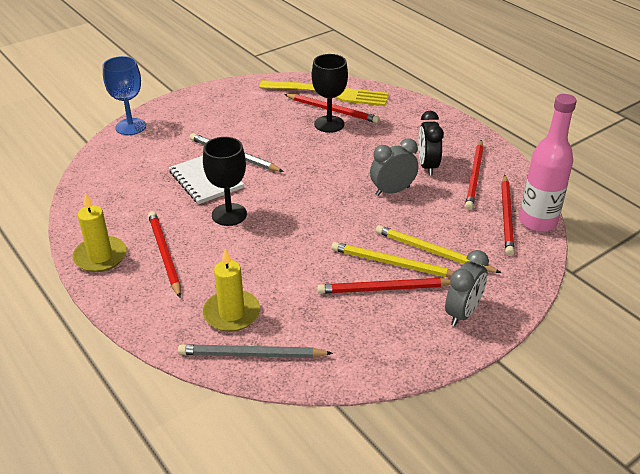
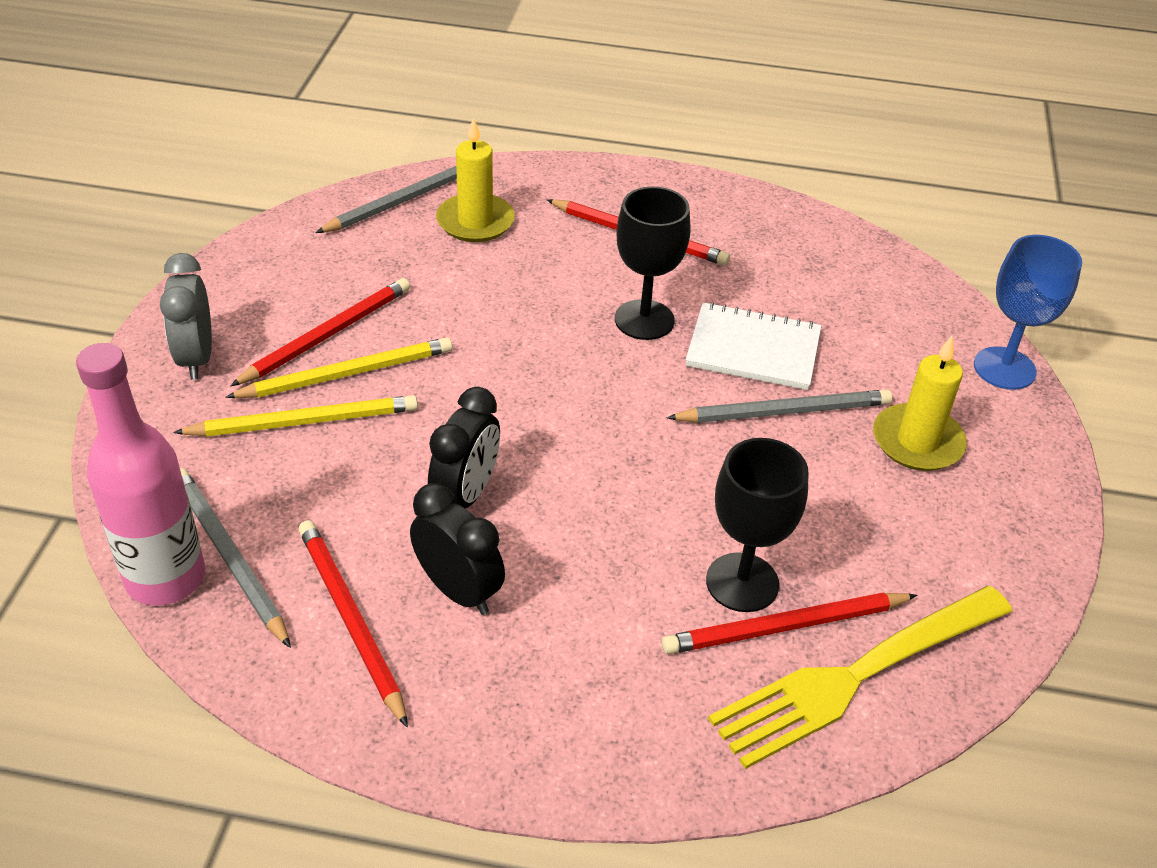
camera: 135 degrees right, 5 degrees up
yellow candle [72,193,127,272] -> yellow candle moved to [873,336,967,471]
grey clock [370,138,418,196] -> black clock [428,387,500,508]
red pencil [501,175,514,256] -> grey pencil [180,468,291,648]

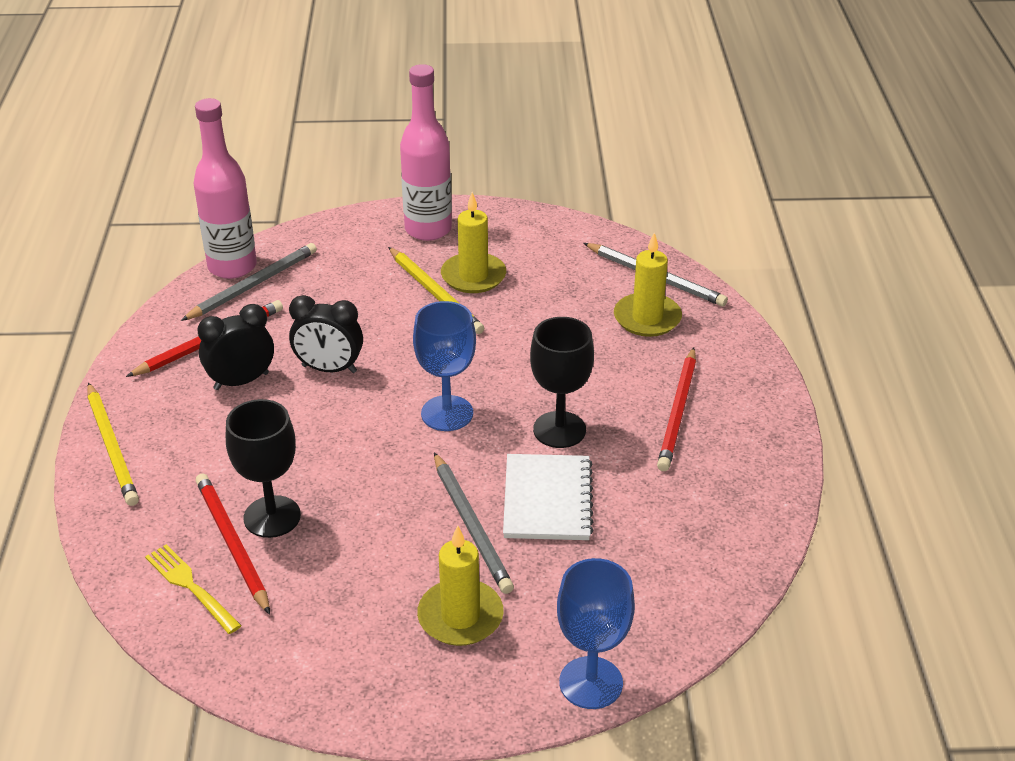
camera: 80 degrees right, 5 degrees down
grey clock [160,253,212,380] -> pink bottle [400,64,452,241]
yellow pencil [173,395,418,437] -> yellow pencil moved to [87,383,139,506]
red pencil [230,278,410,386] -> yellow candle [441,192,506,293]
black clock [410,483,505,615] -> black clock turned 150 degrees counterclockwise [197,304,274,390]
yellow fork [708,586,1012,769] -> yellow fork [145,544,242,634], size x0.53
none -> blue goblet [413,301,476,431]

